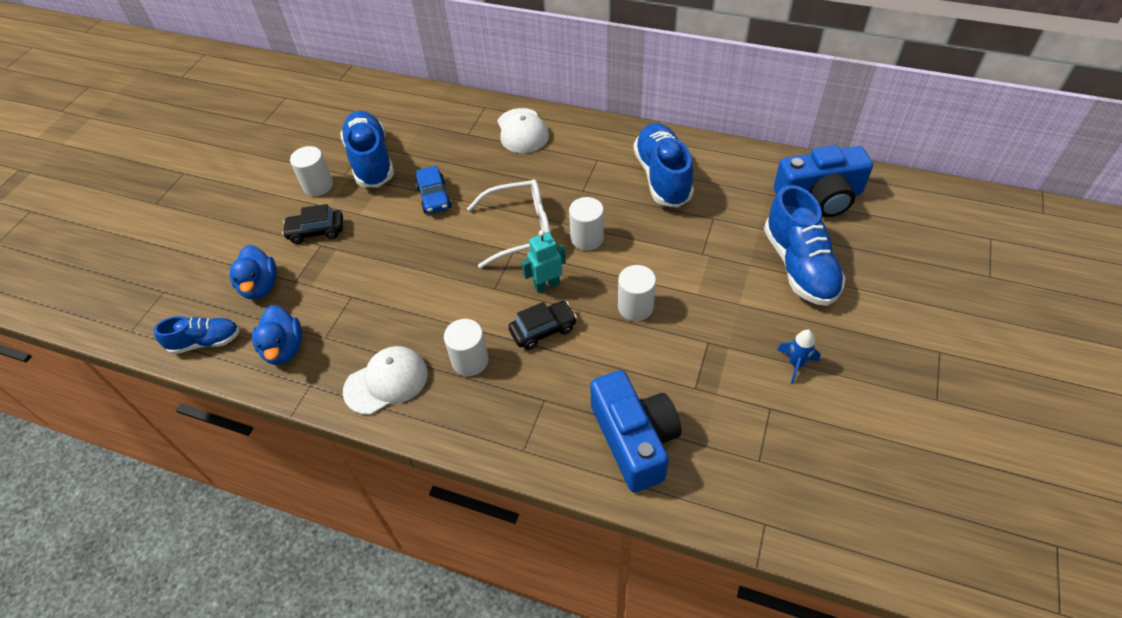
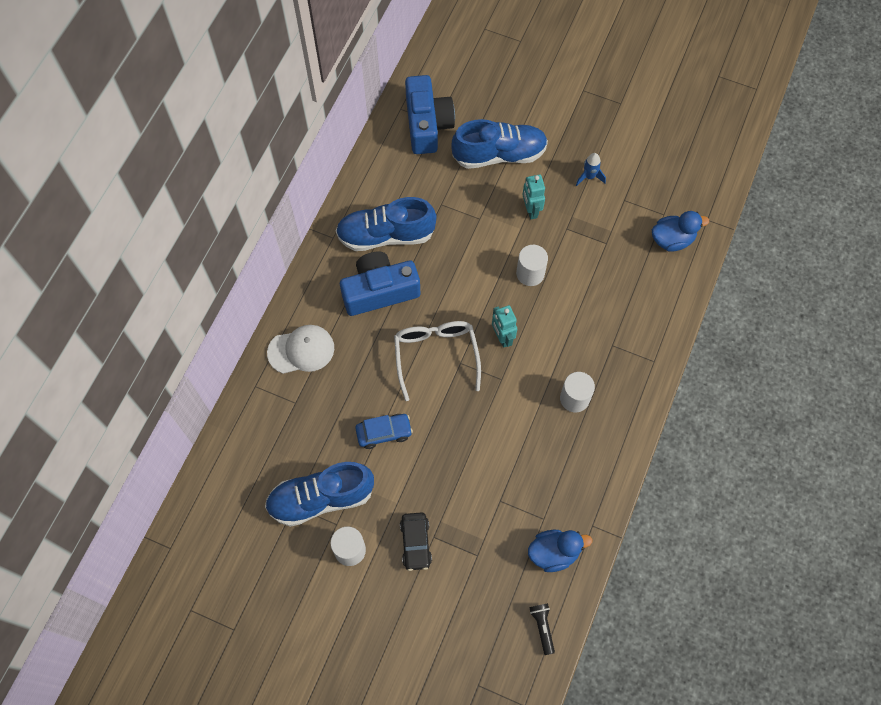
camera: 90 degrees left, 15 degrees up
blue shoe [153,316,240,354] -> black flashlight [529,603,555,655]
blue duck [230,245,277,299] -> blue duck moved to [652,211,709,252]
white cap [343,346,428,415] -> none
black car [508,301,577,350] -> none
white cylinder [569,197,604,250] -> none
blue camera [590,370,681,492] -> blue camera moved to [340,251,420,316]
none -> turquoise robot [523,174,545,219]

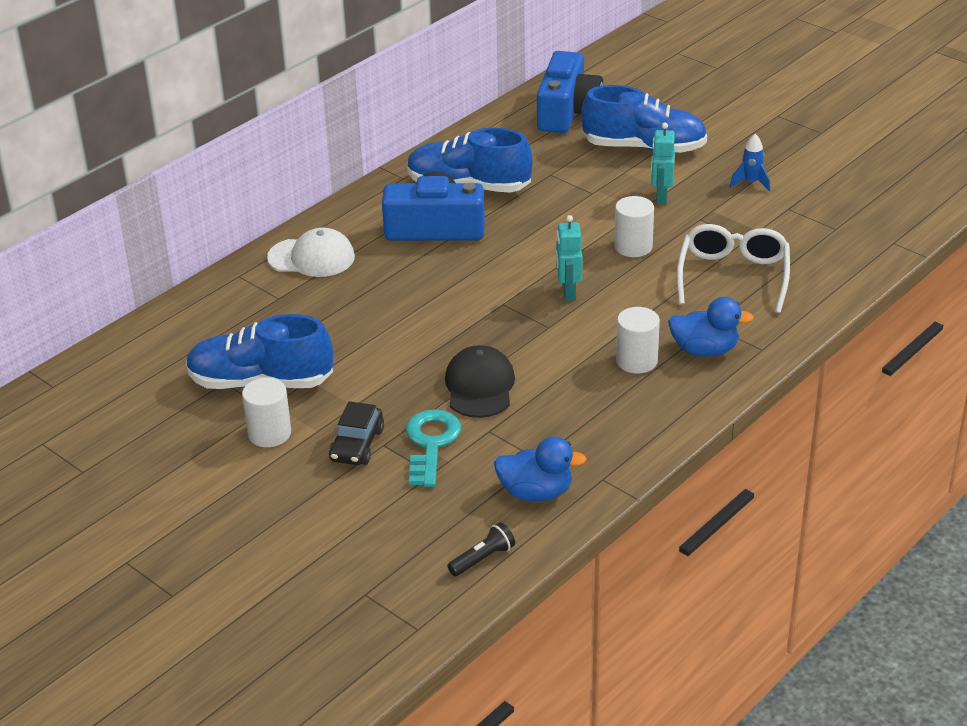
camera: 20 degrees right, 30 degrees down
blue car [355,414,413,449] -> none
white glasses [394,321,481,401] -> white glasses moved to [677,224,790,313]
black flashlight [529,603,555,655] -> black flashlight turned 45 degrees clockwise [447,522,515,576]
blue duck [652,211,709,252] -> blue duck moved to [668,297,754,357]
none -> turquoise key [406,409,461,487]
none -> black cap [445,345,515,418]

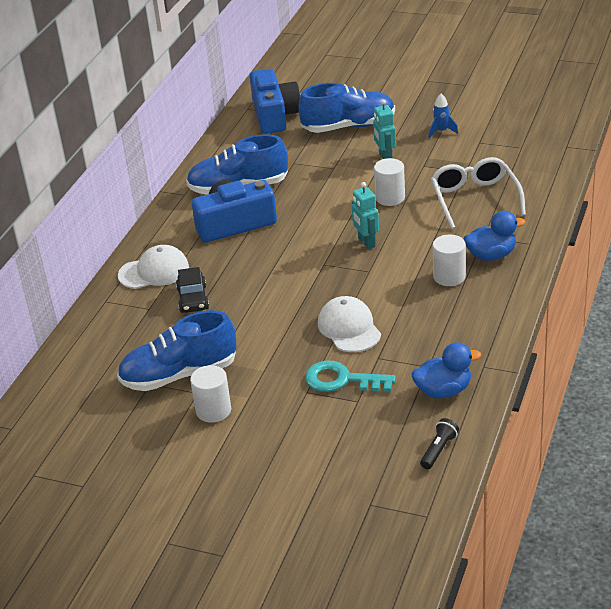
camera: 20 degrees left, 0 degrees up
black car [329,401,384,465] -> black car moved to [176,267,209,313]
turquoise key [406,409,461,487] -> turquoise key turned 60 degrees counterclockwise [305,360,396,392]
black cap [445,345,515,418] -> white cap [318,296,381,352]

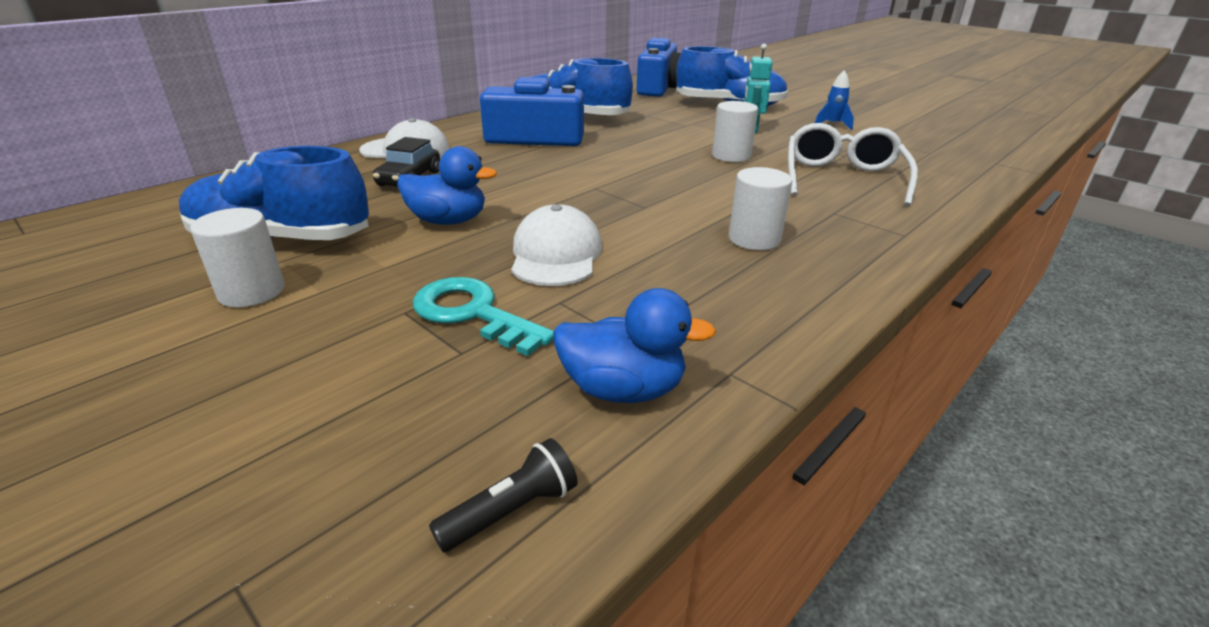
camera: 20 degrees right, 5 degrees down
turquoise robot [352,182,379,249] -> none
blue duck [463,211,525,261] -> blue duck moved to [397,146,497,225]

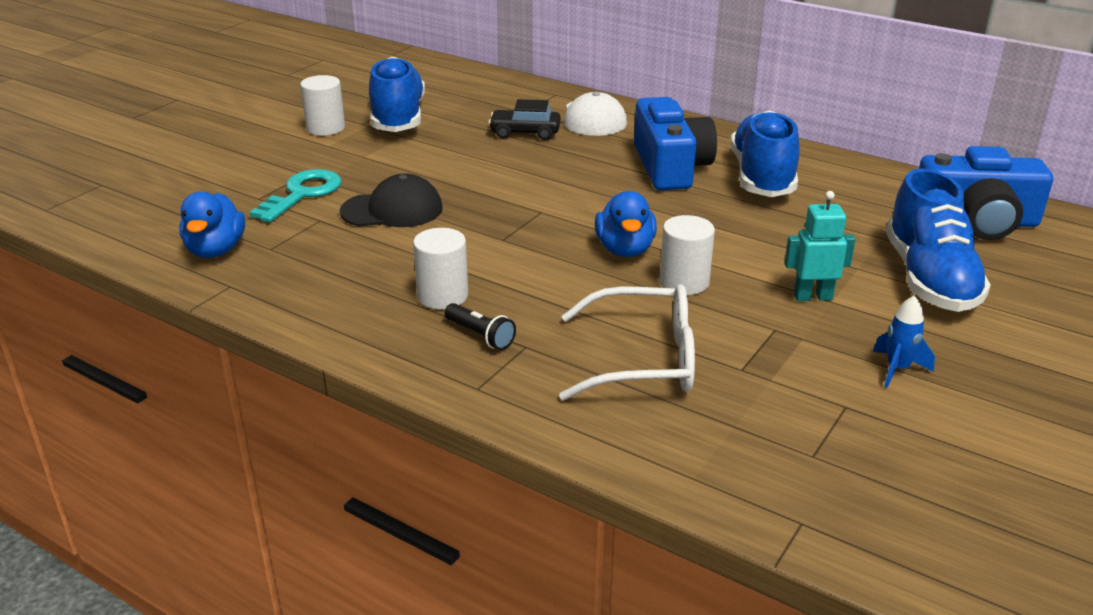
camera: 80 degrees right, 0 degrees up
blue duck [397,146,497,225] -> blue duck moved to [595,191,657,257]
black flashlight [429,438,578,552] -> black flashlight moved to [444,303,516,350]
white cap [511,204,602,286] -> black cap [340,174,443,227]

